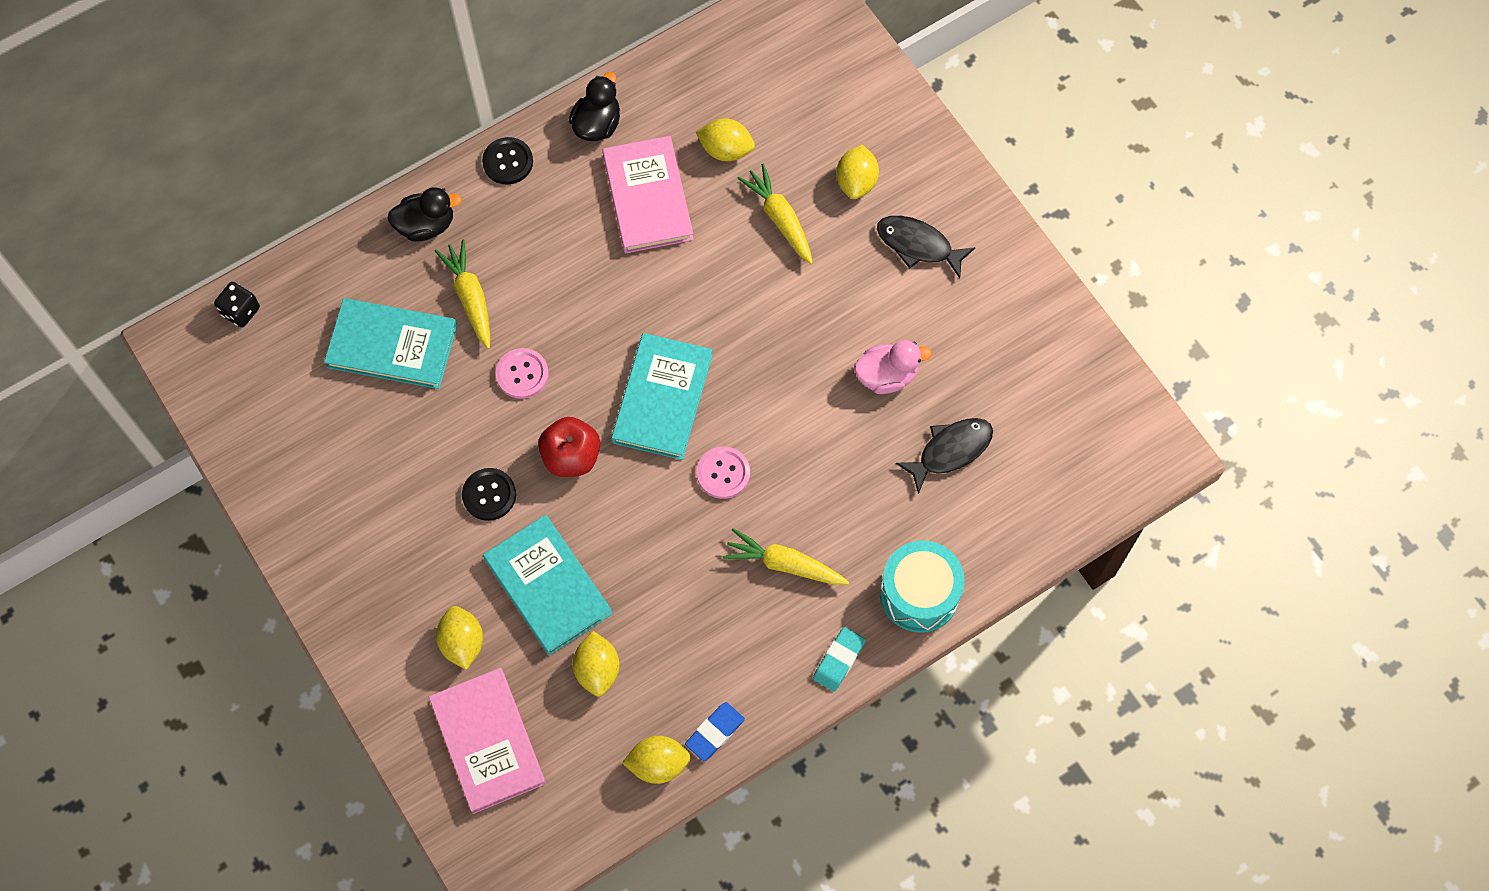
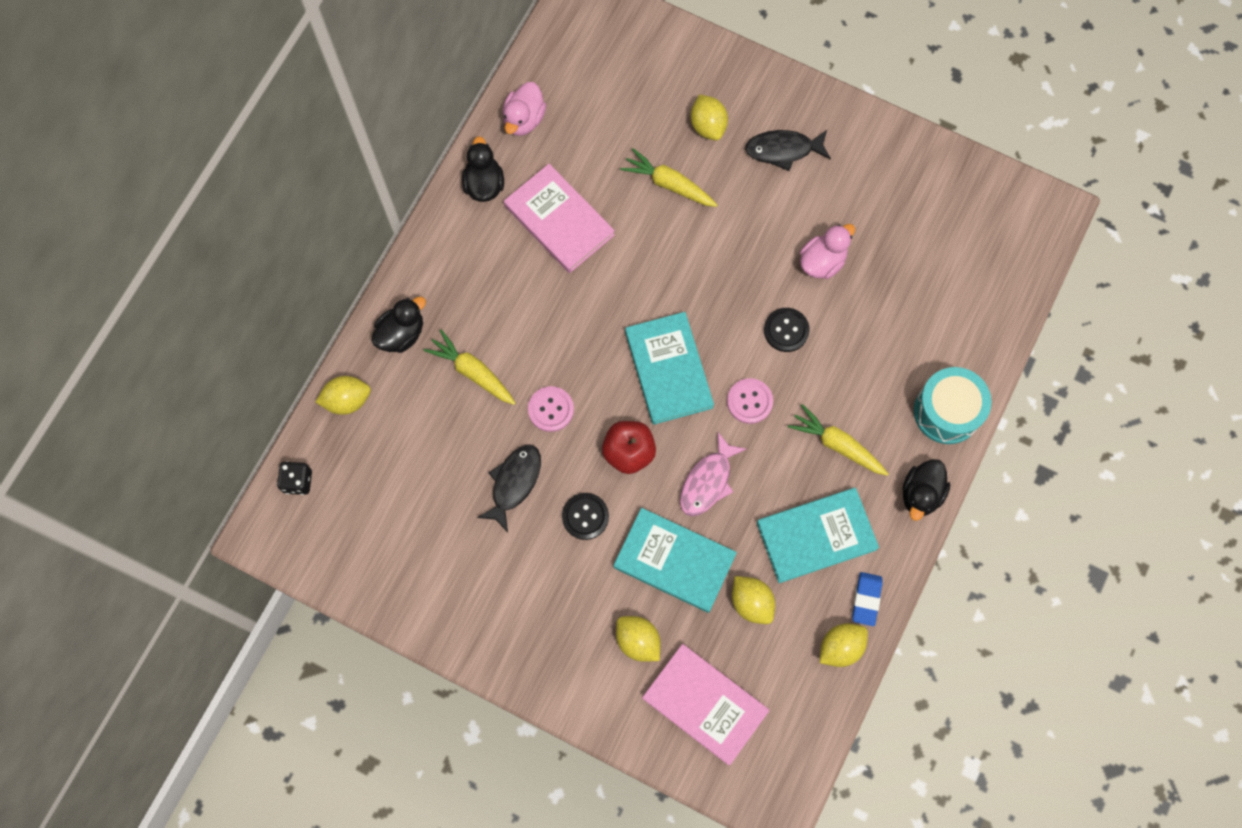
camera: 30 degrees left, 5 degrees up
turquoise book [324,298,457,389] -> turquoise book moved to [757,488,879,583]
black button [482,137,533,185] -> black button moved to [764,308,810,352]
yellow lemon [695,118,755,161] -> yellow lemon moved to [316,376,371,415]
yellow carrot [722,528,849,585] -> yellow carrot turned 45 degrees clockwise [788,404,888,476]
turquoise eraser [813,627,866,692] -> black duck [903,459,950,521]
black fish [896,418,993,494] -> black fish moved to [477,444,541,532]
none -> pink duck [502,82,546,136]
none -> pink fish [680,432,747,516]

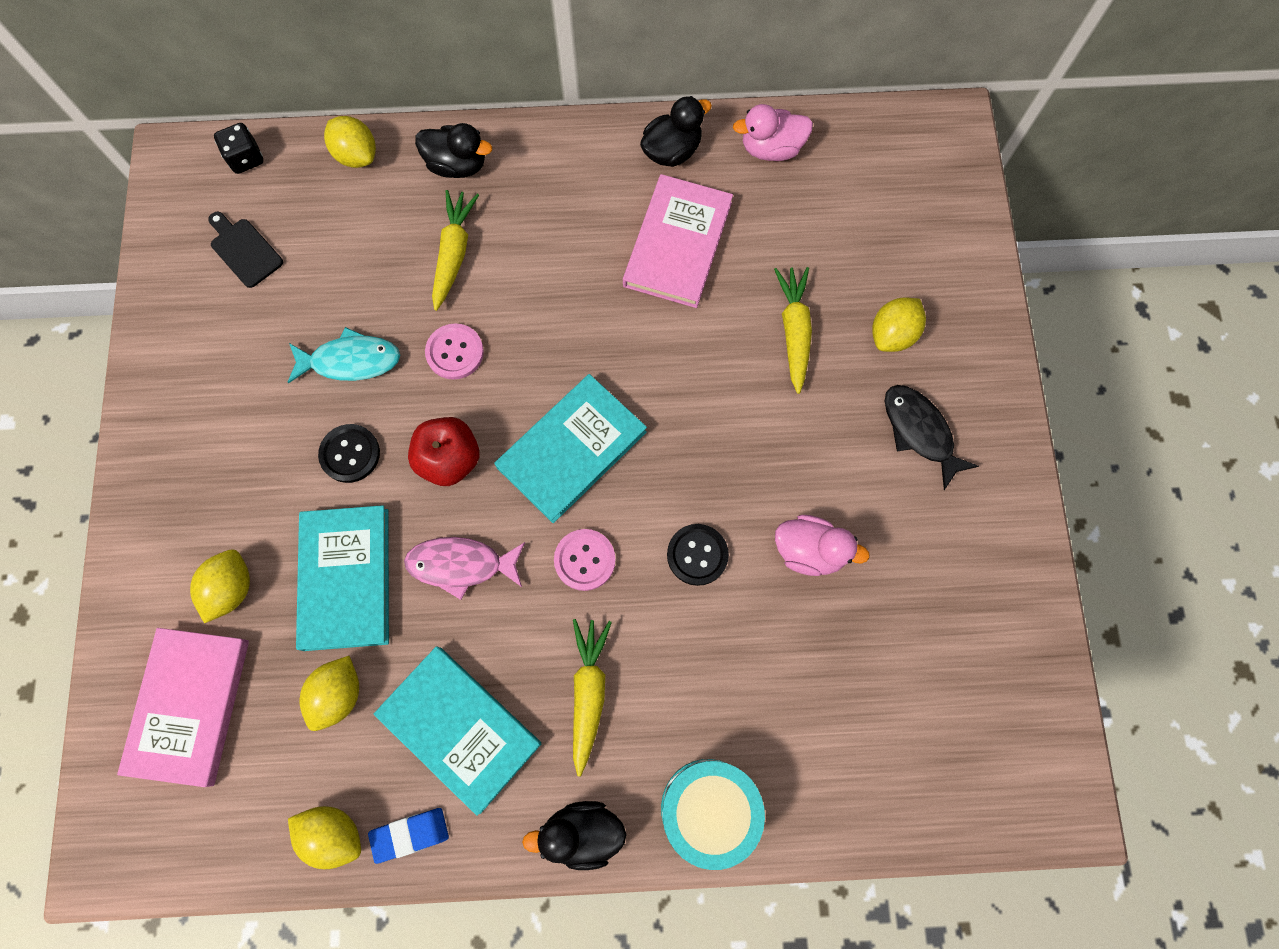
camera: 60 degrees right, 0 degrees up
black fish [477,444,541,532] -> turquoise fish [287,327,400,384]
none -> black cutting board [208,212,283,288]

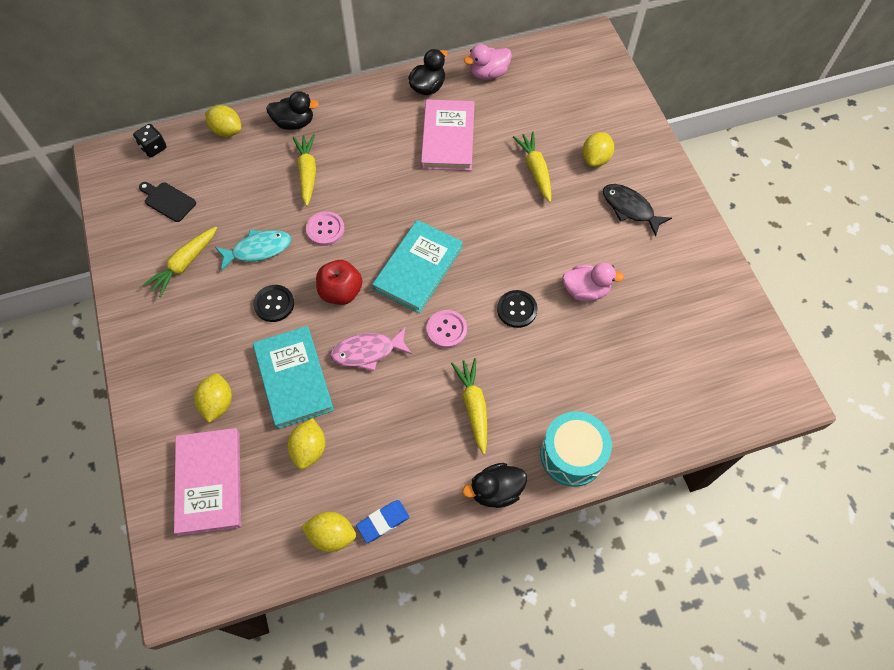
camera: 15 degrees left, 10 degrees down
turquoise book [374,646,541,816] -> none
none -> yellow carrot [143,227,217,297]

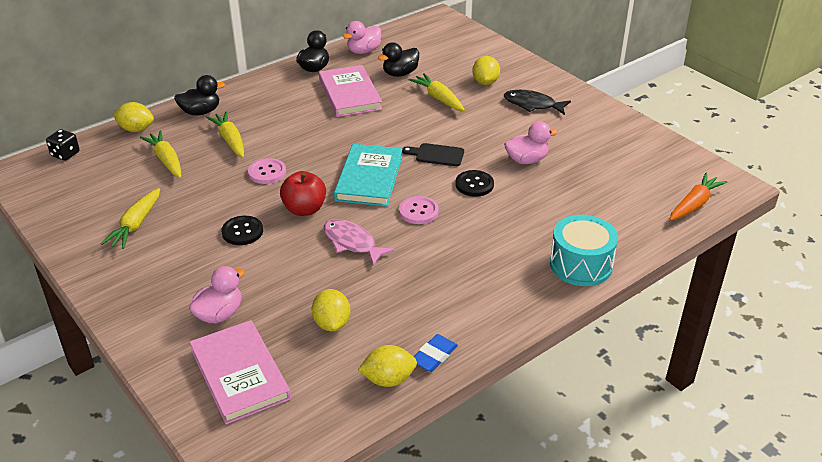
camera: 20 degrees left, 25 degrees down
black cutting board [139,182,196,222] -> black cutting board moved to [402,143,464,166]
yellow lemon [194,373,232,423] -> pink duck [189,266,245,323]
turquoise fish [215,230,291,271] -> none
turquoise book [253,326,334,429] -> none
pink fish [330,327,412,371] -> pink fish turned 75 degrees clockwise [324,219,395,266]
yellow carrot [451,358,487,455] -> yellow carrot moved to [140,130,181,178]
black duck [462,463,527,508] -> black duck moved to [378,42,419,77]
none -> orange carrot [669,173,727,221]

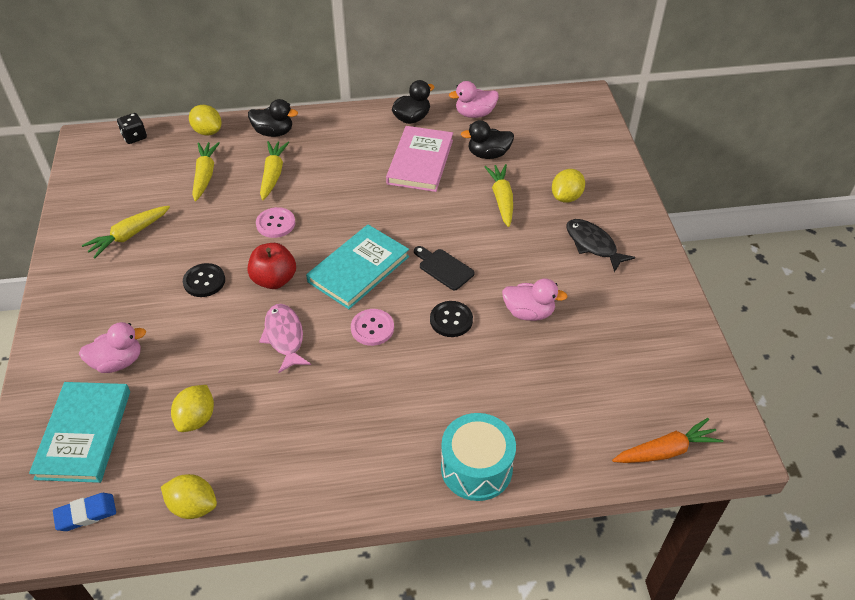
camera: 30 degrees right, 10 degrees up
pink book [189,320,291,424] -> turquoise book [29,382,130,483]
blue eraser [413,334,458,372] -> blue eraser moved to [53,493,116,531]

